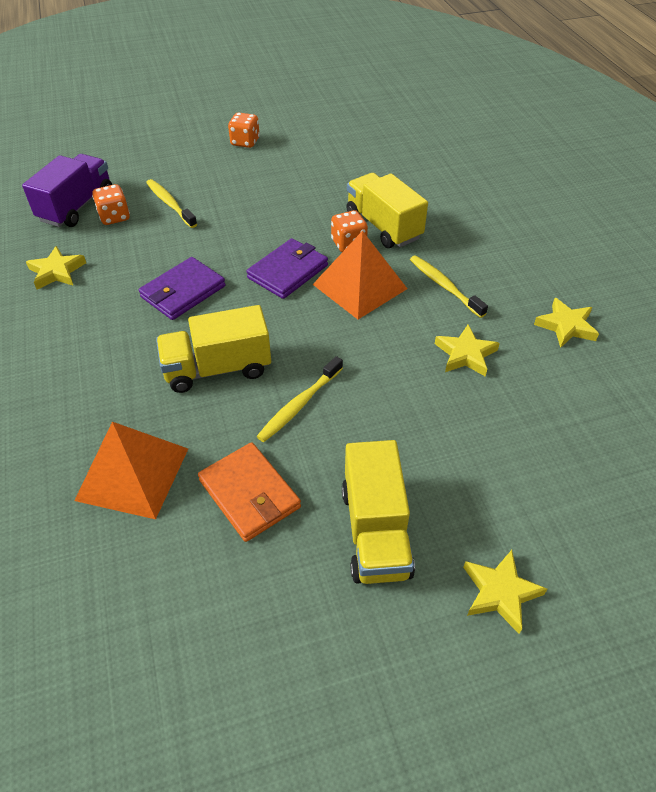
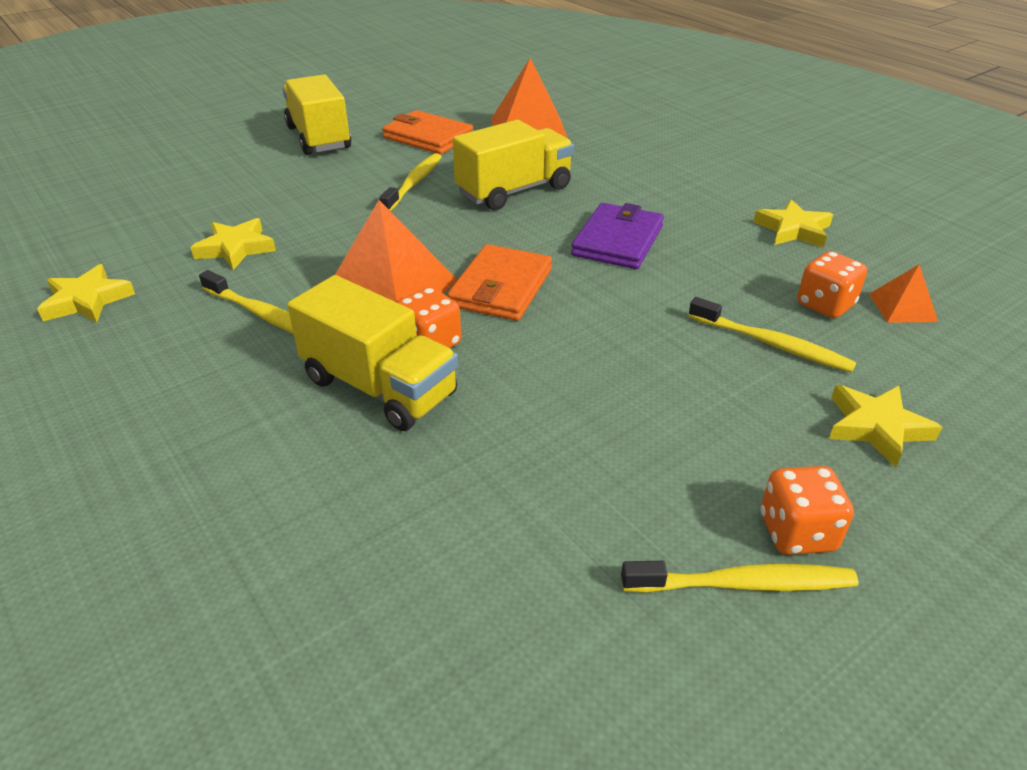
camera: 160 degrees right, 10 degrees down
purple truck [22,154,112,227] -> orange pyramid [869,264,938,323]
purple wallet [246,238,328,299] -> orange wallet [447,244,552,321]
yellow star [463,550,547,634] -> yellow star moved to [829,385,942,467]
none -> yellow toothbrush [621,561,858,593]

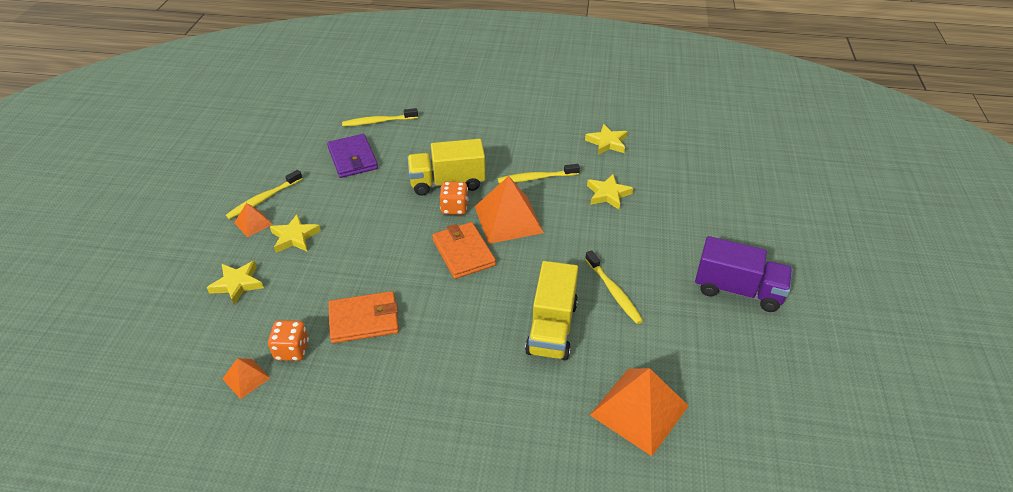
camera: 135 degrees right, 5 degrees up
yellow truck [282,74,351,155] -> purple truck [695,236,793,312]
orange wallet [382,110,473,154] -> orange wallet moved to [328,291,399,343]
purple wallet [571,203,664,269] -> purple wallet moved to [327,134,378,178]
yellow toothbrush [689,297,857,373] -> yellow toothbrush moved to [342,108,418,126]
yellow star [754,199,833,248] -> yellow star moved to [270,214,321,253]
orange dice [760,466,854,555] -> orange pyramid [234,203,273,237]

